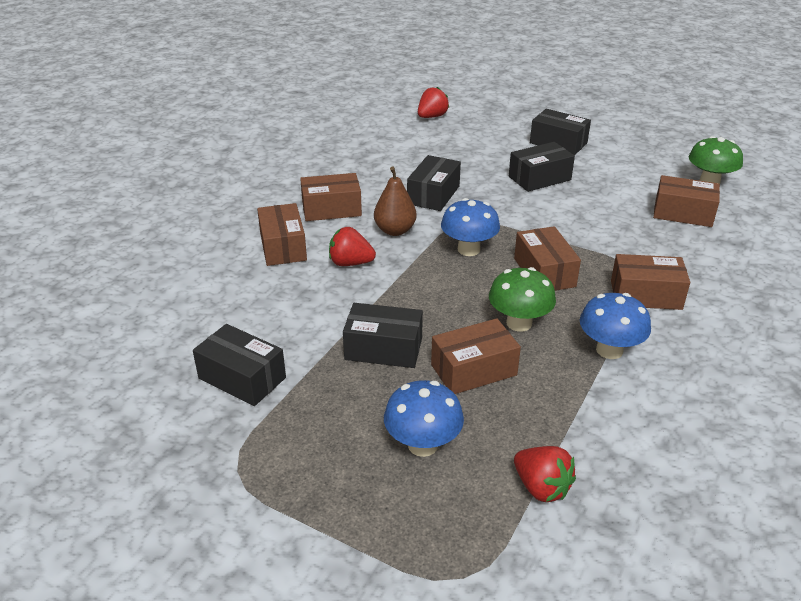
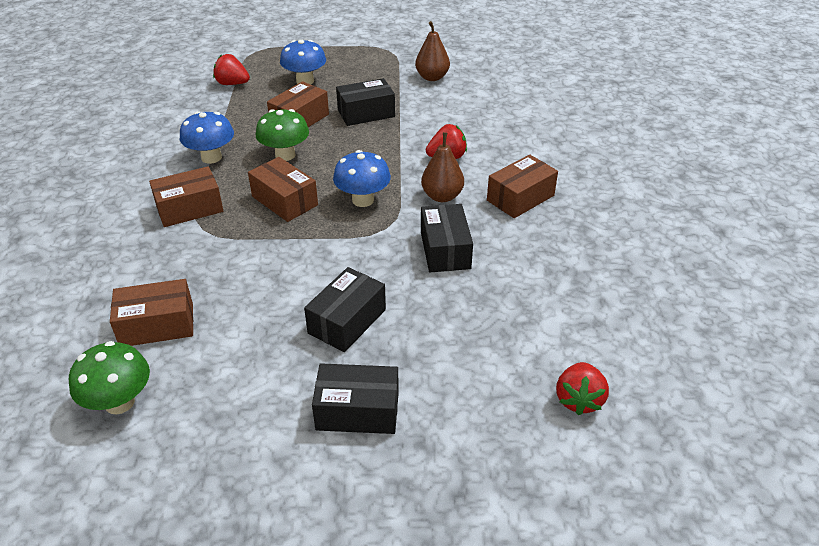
camera: 150 degrees right, 5 degrees up
black box [193,324,286,406] -> brown pear [415,21,450,81]
brown box [257,203,307,266] -> none

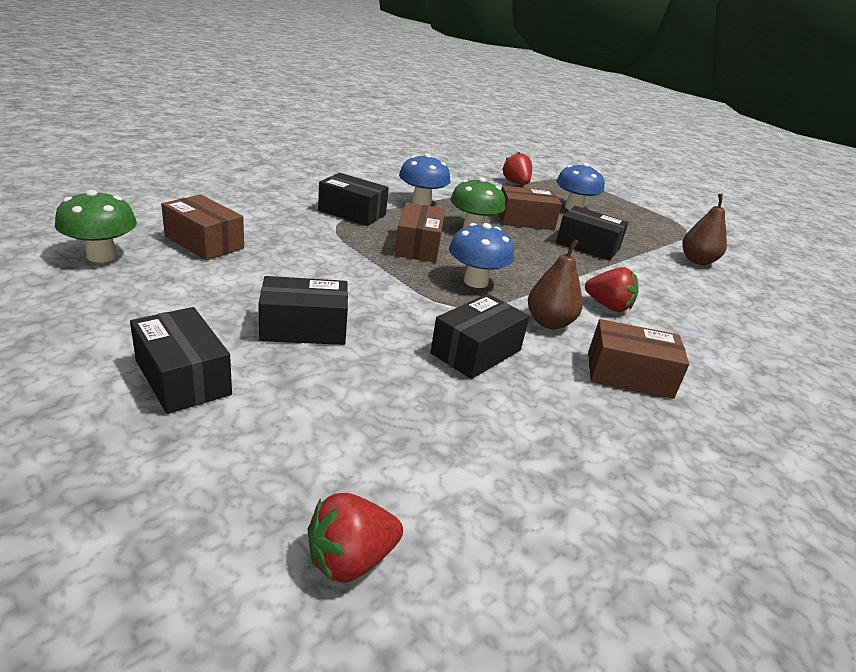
camera: 45 degrees right, 10 degrees down
brown box [149,166,223,227] -> black box [318,173,389,226]

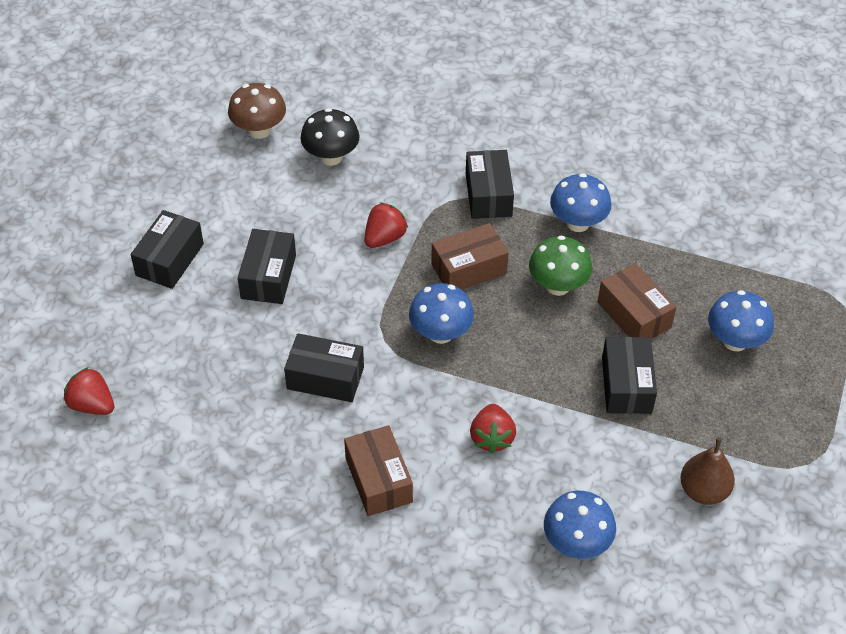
camera: 65 degrees right, 20 degrees up
green mushroom [55,190,137,262] -> brown mushroom [228,83,286,139]
brown box [161,194,244,261] -> black mushroom [300,108,360,166]
black box [258,276,348,345] -> black box turned 45 degrees clockwise [238,229,296,304]
red strawberry [502,152,532,185] -> red strawberry moved to [365,202,408,248]
brown pear [528,239,583,329] -> none
none -> blue mushroom [544,491,616,559]

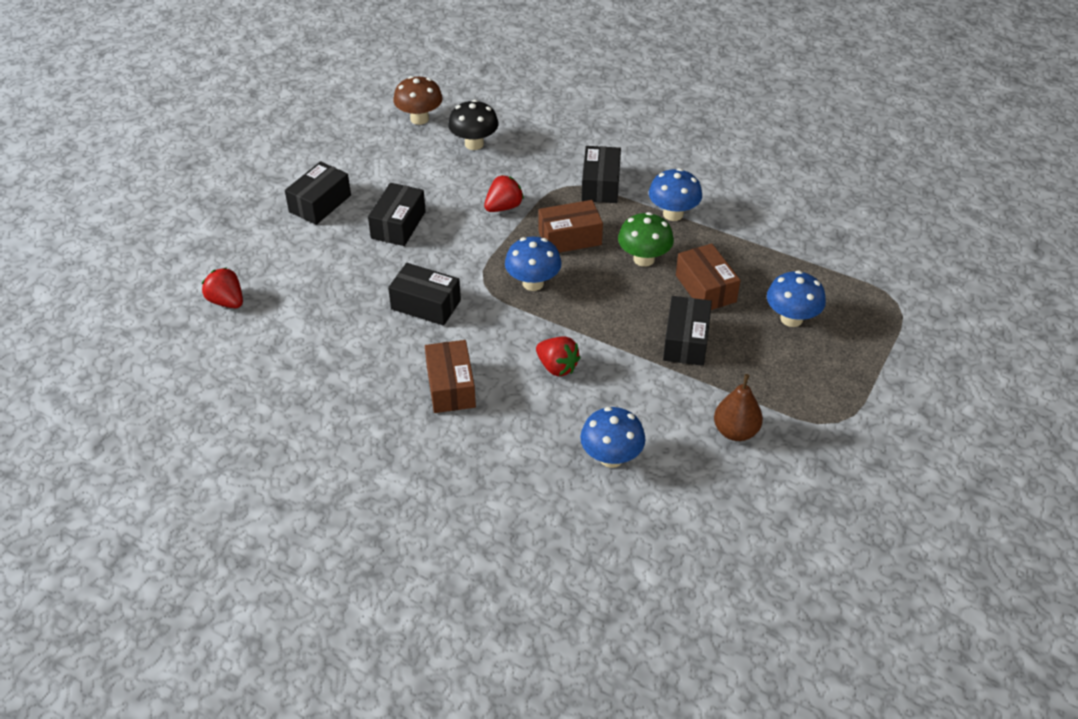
camera: 10 degrees right, 5 degrees down
red strawberry [470,404,516,454] -> red strawberry turned 60 degrees counterclockwise [536,336,581,376]

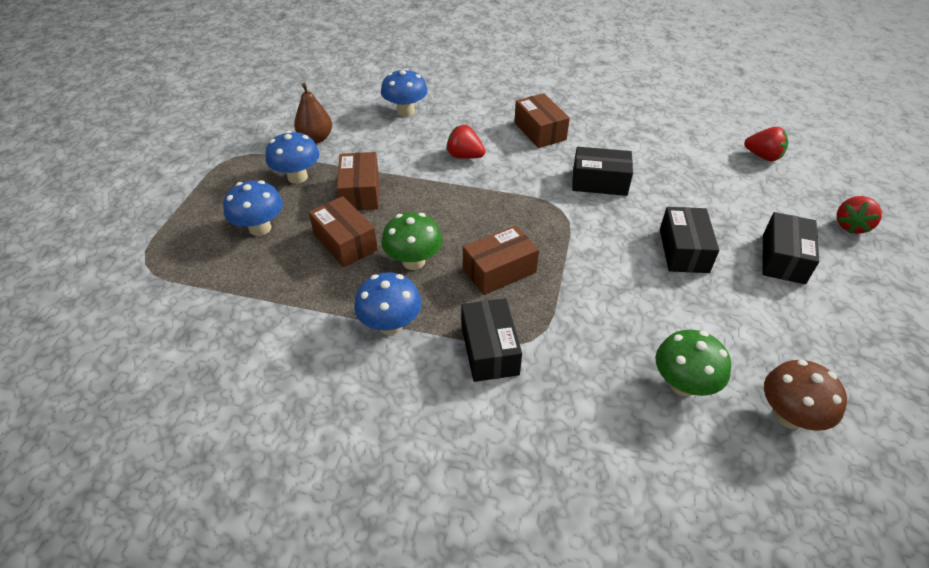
camera: 165 degrees right, 0 degrees up
black mushroom [448,100,498,150] -> green mushroom [656,330,731,396]
red strawberry [484,175,524,212] -> red strawberry moved to [837,196,882,234]
blue mushroom [505,237,562,291] -> blue mushroom moved to [266,131,319,184]
black box [663,296,712,366] -> brown box [337,152,379,210]

